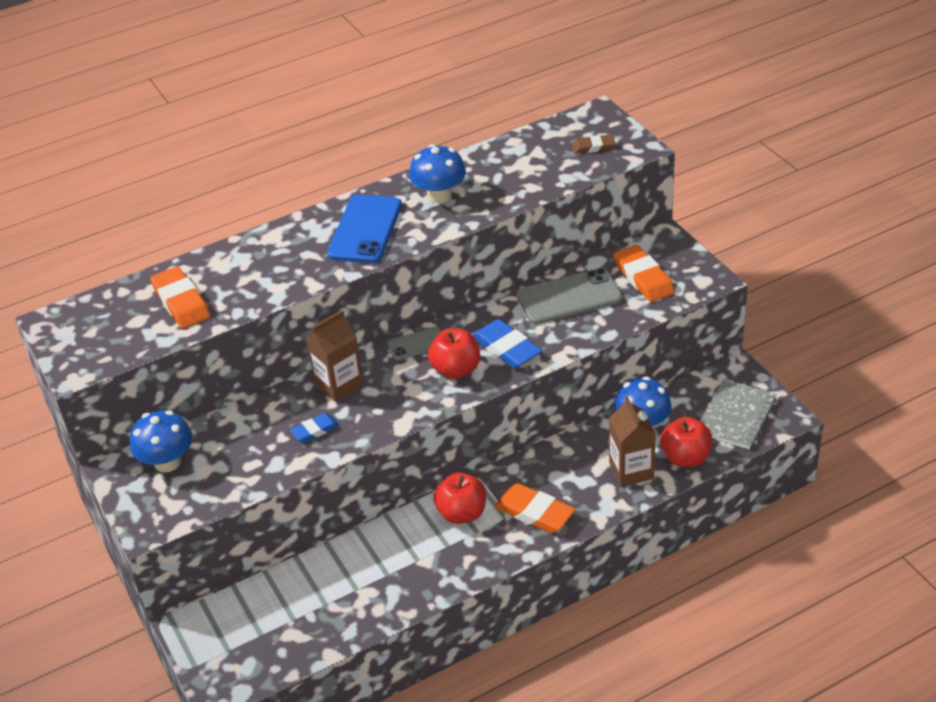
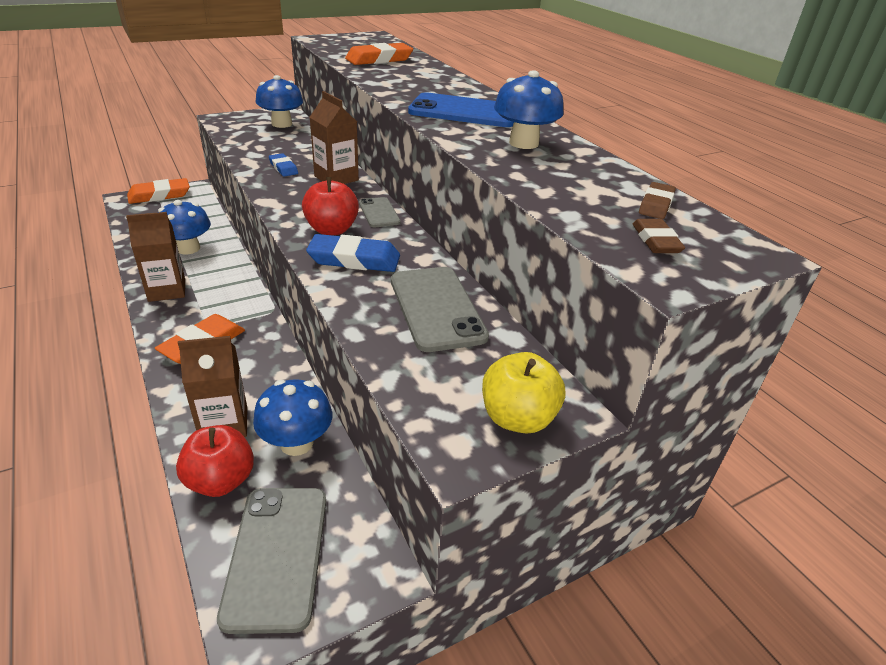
camera: 85 degrees right, 5 degrees down
red apple [434,472,486,524] -> none
blue eraser [473,319,542,369] -> blue eraser turned 45 degrees clockwise [306,234,400,272]
orange eraser [613,245,675,302] -> orange eraser moved to [127,178,190,204]
grey notebook [700,379,777,450] -> grey phone [217,488,326,634]
none -> brown carton [126,212,185,302]
none -> blue mushroom [158,200,211,254]
none -> yellow apple [482,352,565,434]
none -> brown eraser [639,182,676,219]

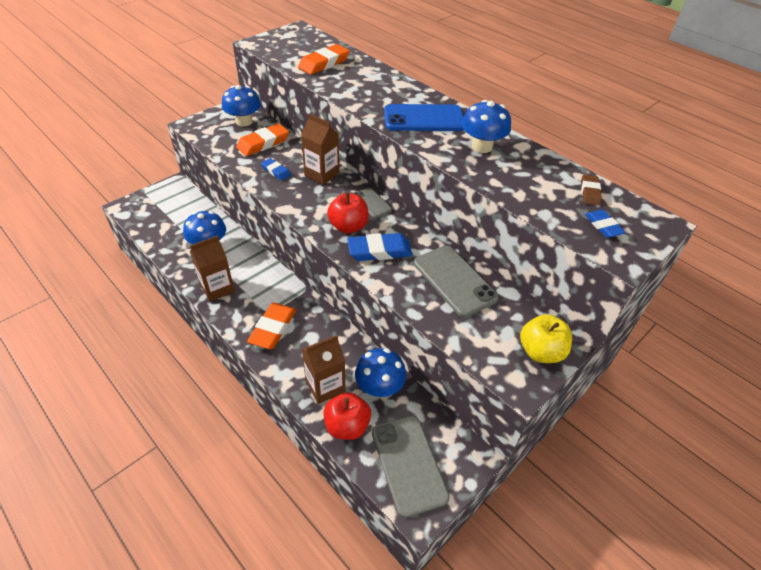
camera: 15 degrees left, 10 degrees up
orange eraser [127,178,190,204] -> orange eraser moved to [236,123,289,156]
brown eraser [633,219,685,253] -> blue eraser [585,209,626,238]

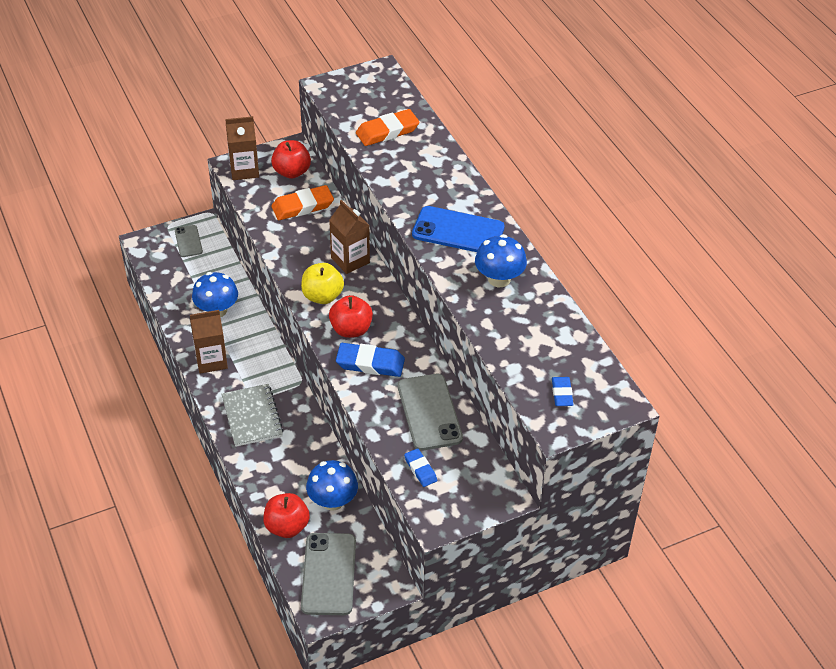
camera: 20 degrees right, 0 degrees up
blue mushroom [222,85,261,127] -> red apple [271,140,311,179]
orange eraser [247,303,296,349] -> grey notebook [222,384,284,447]
blue eraser [261,158,291,181] -> blue eraser moved to [404,448,437,487]
brown carton [302,335,345,404] -> brown carton moved to [225,116,259,180]
grey phone [353,188,392,218] -> grey phone moved to [175,225,203,257]
yellow apple [520,314,572,363] -> yellow apple moved to [301,263,344,304]
brown eraser [581,174,602,206] -> none

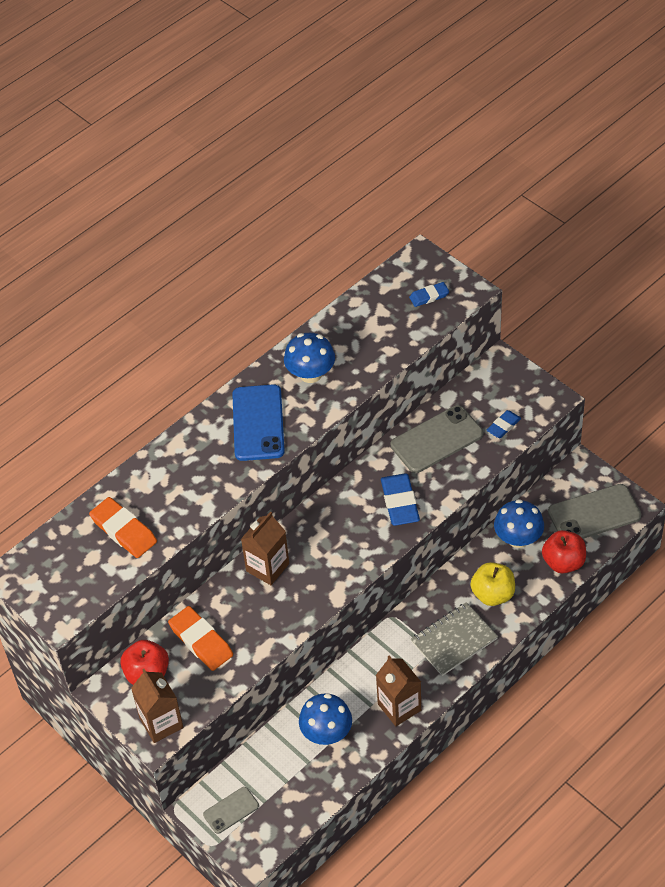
camera: 105 degrees left, 5 degrees up
yellow apple [301,263,344,304] -> yellow apple moved to [470,562,515,606]
red apple [329,295,373,338] -> none

